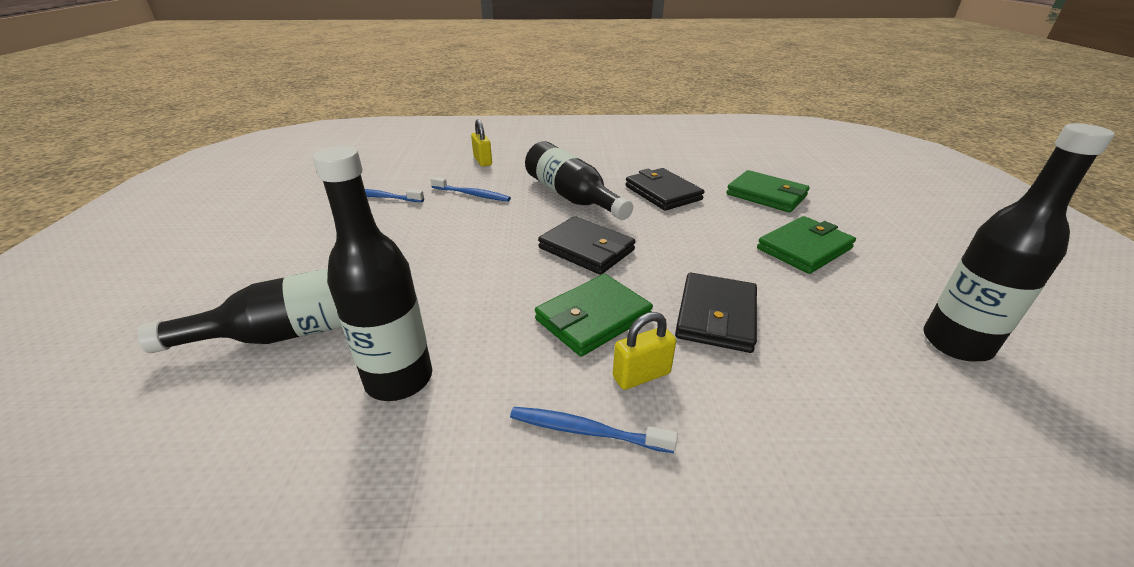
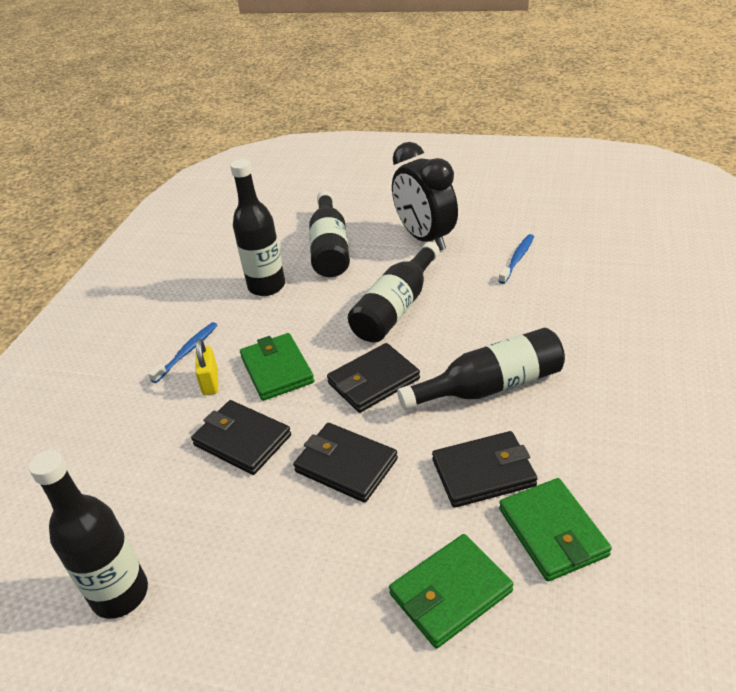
camera: 110 degrees right, 5 degrees up
blue toothbrush [431,177,511,202] -> none
yellow padlock [471,119,492,166] -> none
green wallet [757,216,856,274] -> green wallet moved to [499,478,612,581]
none -> black wallet [293,423,398,503]
none -> black bottle [348,242,440,343]
none -> black clock [392,142,458,251]

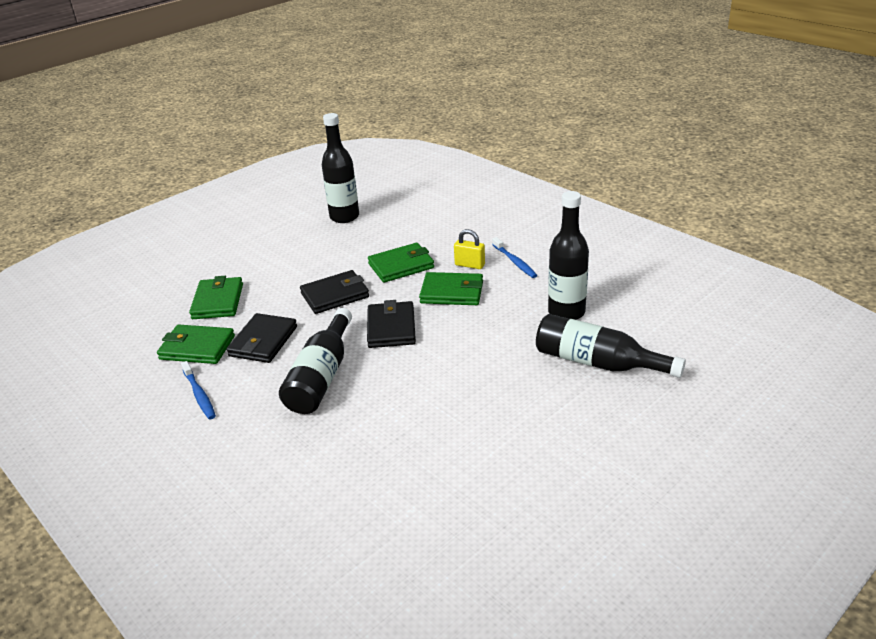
camera: 120 degrees right, 5 degrees down
black wallet [191,400,291,475] -> green wallet [368,243,434,283]
black bottle [348,242,440,343] -> none
black clock [392,142,458,251] -> none
blue toothbrush [499,234,534,284] -> blue toothbrush moved to [181,361,216,420]

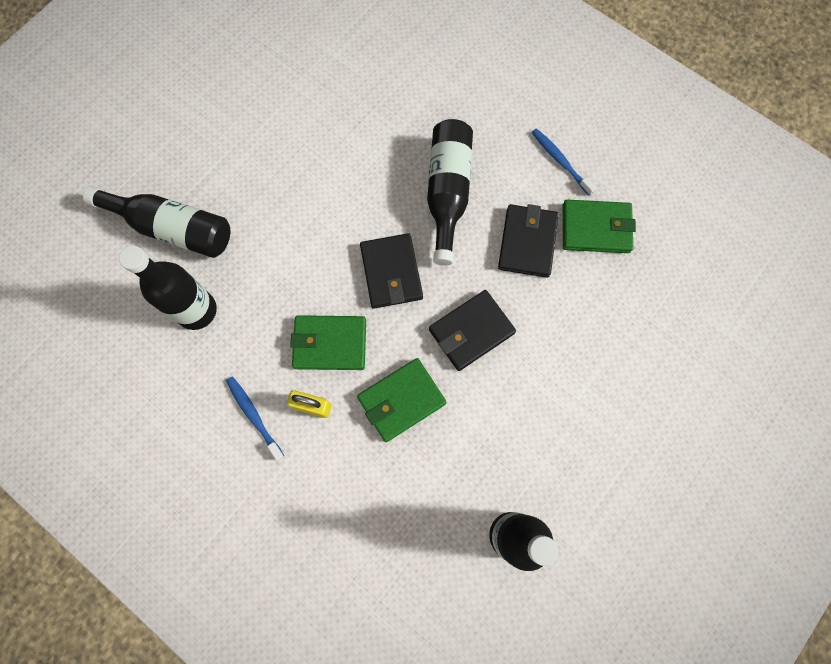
camera: 170 degrees right, 40 degrees up
green wallet [189,276,243,319] -> none

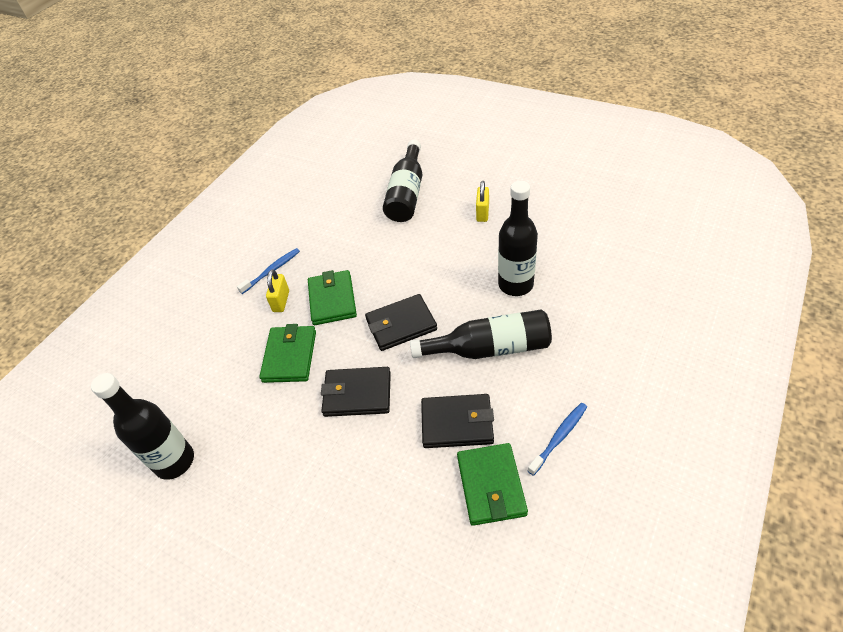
camera: 85 degrees right, 25 degrees down
black bottle [119,246,217,330] -> black bottle moved to [498,181,538,296]
green wallet [357,358,447,442] -> green wallet turned 45 degrees clockwise [259,324,316,383]
black wallet [429,290,516,371] -> black wallet turned 45 degrees counterclockwise [321,367,391,417]
none -> yellow padlock [476,181,489,222]

